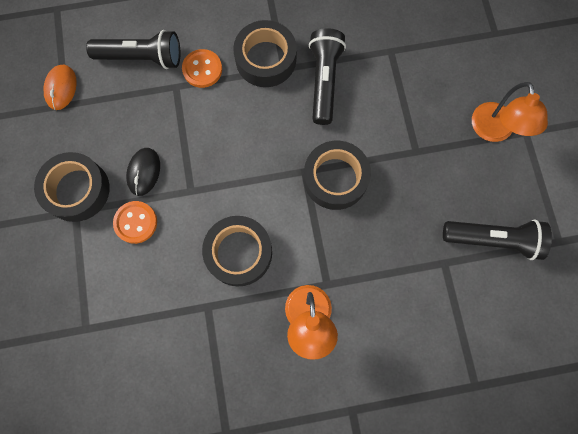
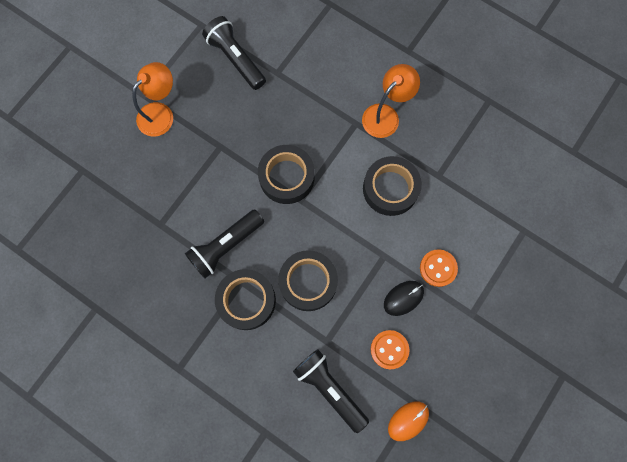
camera: 135 degrees left, 0 degrees up
black tape [34,152,110,222] -> black tape moved to [278,250,338,311]
orange button [182,49,222,88] -> orange button moved to [371,330,410,369]

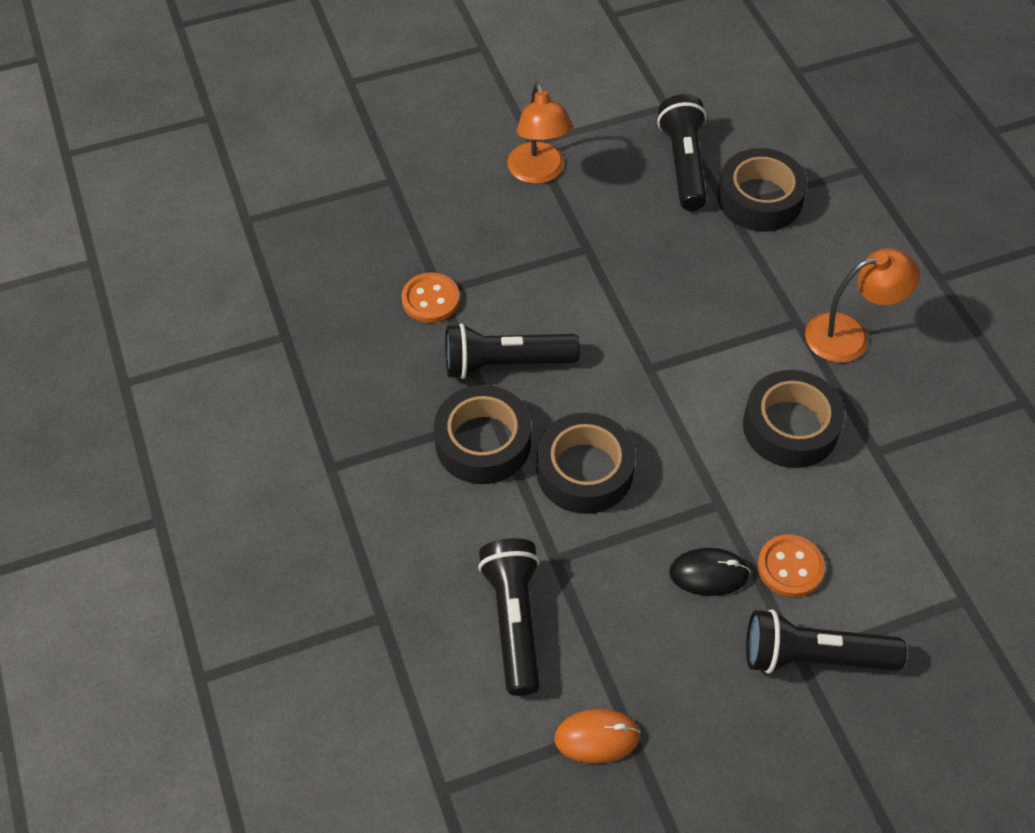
camera: 35 degrees right, 20 degrees down
orange lamp [132,62,173,137] -> orange lamp turned 90 degrees clockwise [507,82,573,184]
black tape [258,145,315,204] -> black tape moved to [718,148,808,232]
orange button [371,330,410,369] -> orange button moved to [401,273,460,323]
none -> black flashlight [746,609,907,674]

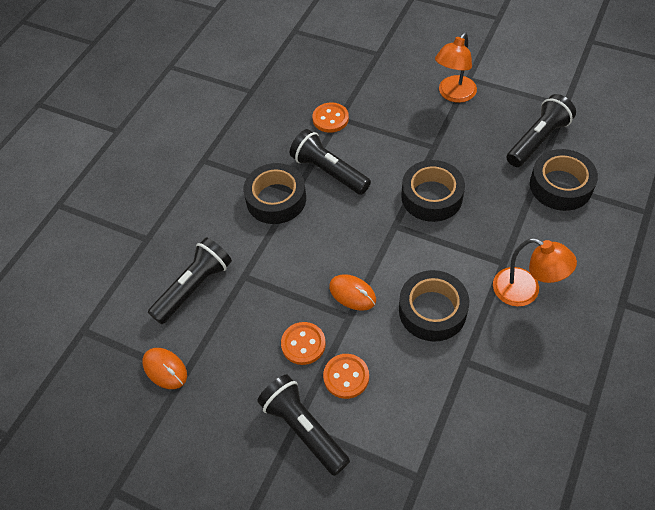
camera: 50 degrees right, 0 degrees up
black tape [536,413,636,514] -> black tape moved to [401,160,465,222]
black mouse [669,548,750,596] -> orange button [281,322,326,365]
none -> orange mouse [329,274,376,311]

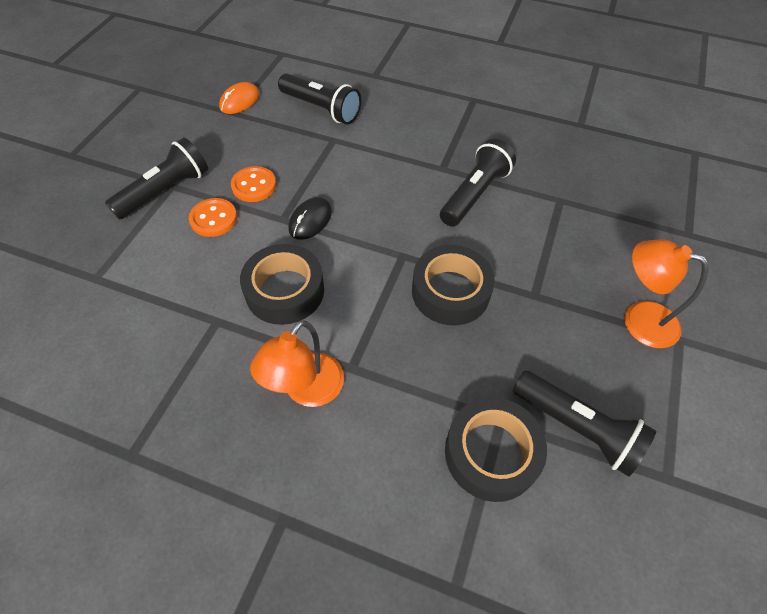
camera: 80 degrees right, 0 degrees up
black tape [243,163,306,224] -> none
orange button [312,102,349,133] -> none
orange mouse [329,274,376,311] -> black mouse [288,197,332,240]

